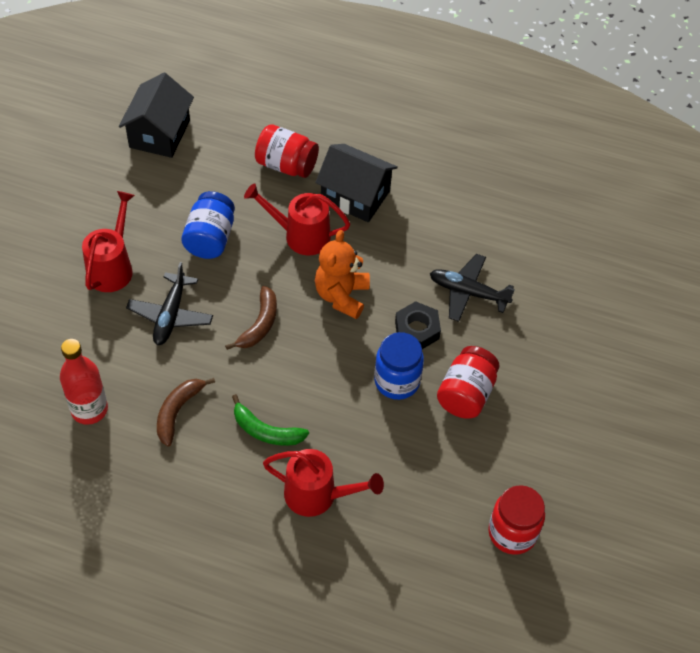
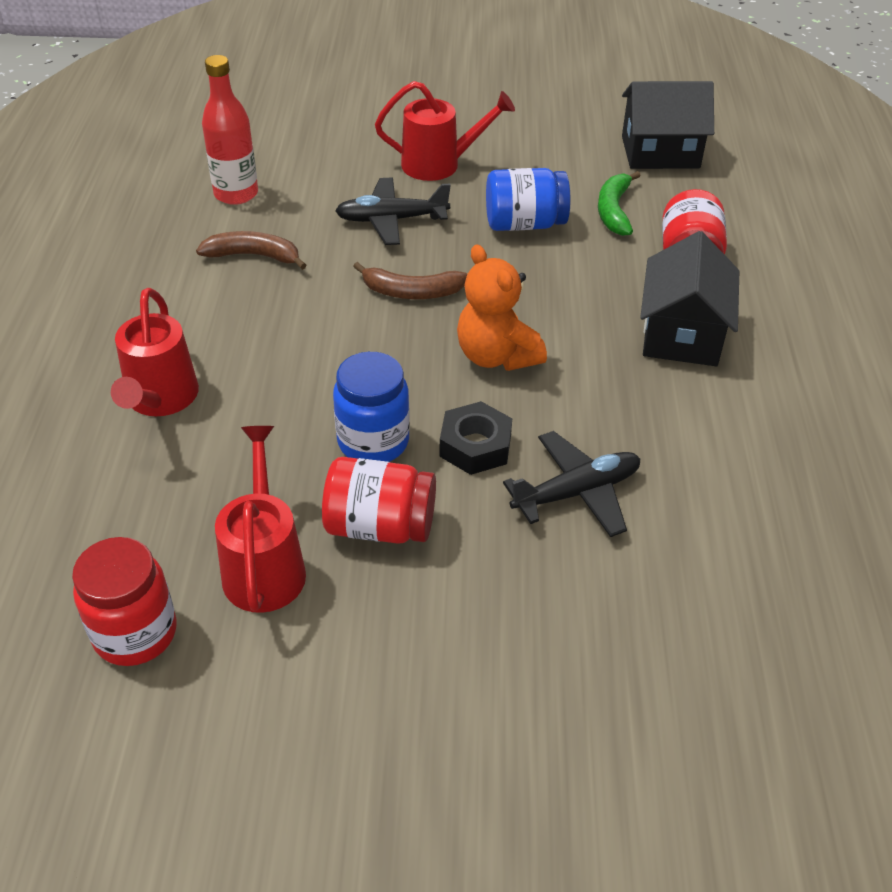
camera: 75 degrees right, 10 degrees down
green banana [232,394,309,446] -> green banana moved to [598,171,641,236]
red watering can [244,183,350,256] -> red watering can moved to [215,426,306,613]
orange teddy bear [315,230,370,319] -> orange teddy bear turned 120 degrees counterclockwise [457,244,547,371]
black plane [430,254,515,322] -> black plane turned 60 degrees clockwise [503,431,640,537]

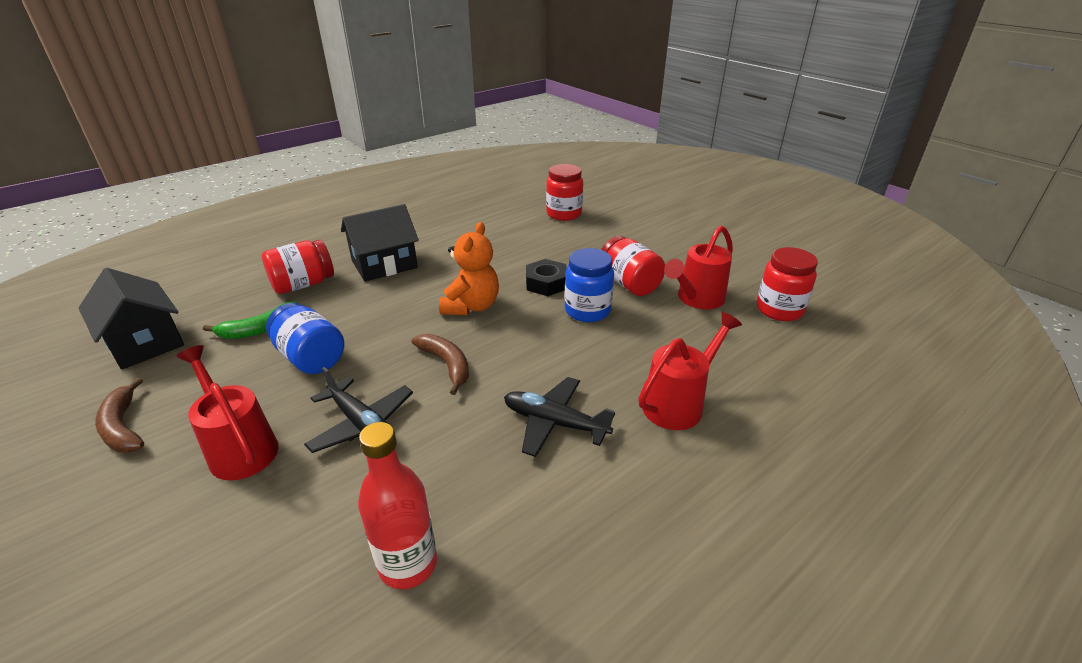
camera: 130 degrees left, 10 degrees down
brown banana [196,231,306,270] -> brown banana moved to [95,378,144,452]
black plane [503,431,640,537] -> black plane moved to [504,377,615,457]
none -> red jar [546,164,583,221]

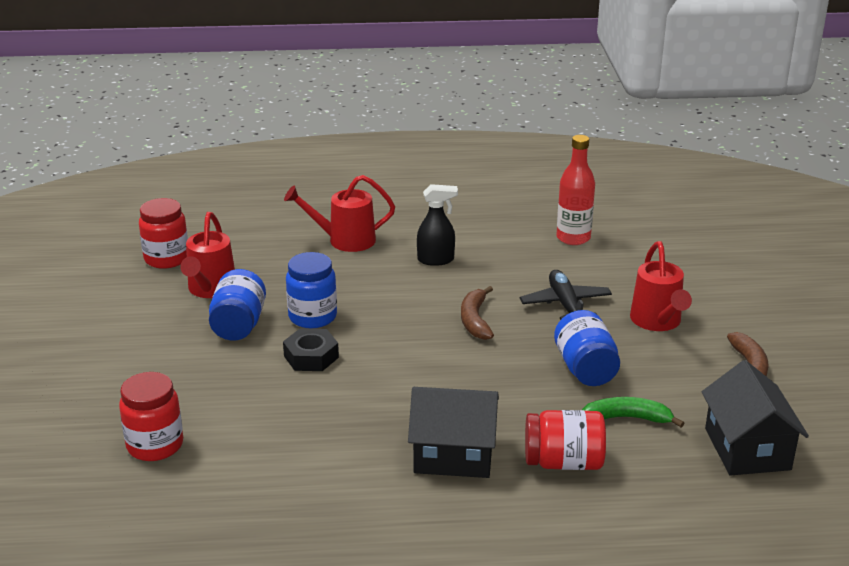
camera: 145 degrees left, 5 degrees down
orange teddy bear [439,222,499,315] -> none
black plane [504,377,615,457] -> black spray bottle [417,184,458,266]
red jar [601,236,665,296] -> blue jar [209,269,266,341]
red watering can [664,226,733,309] -> red watering can turned 105 degrees clockwise [180,212,235,298]

